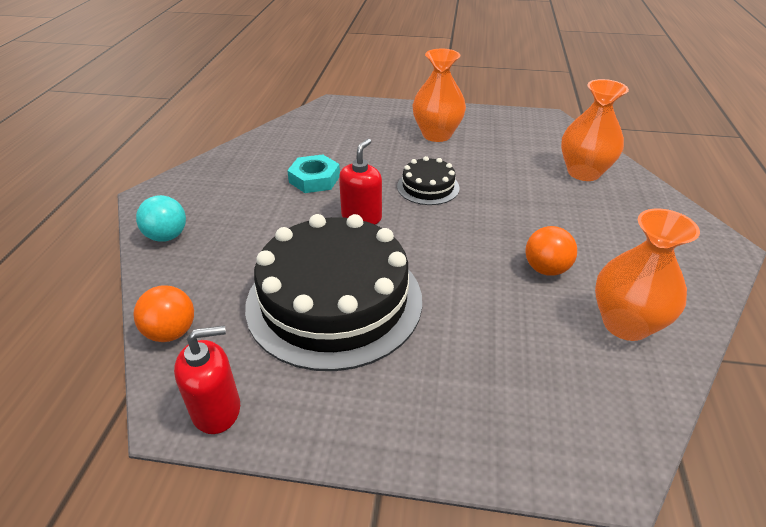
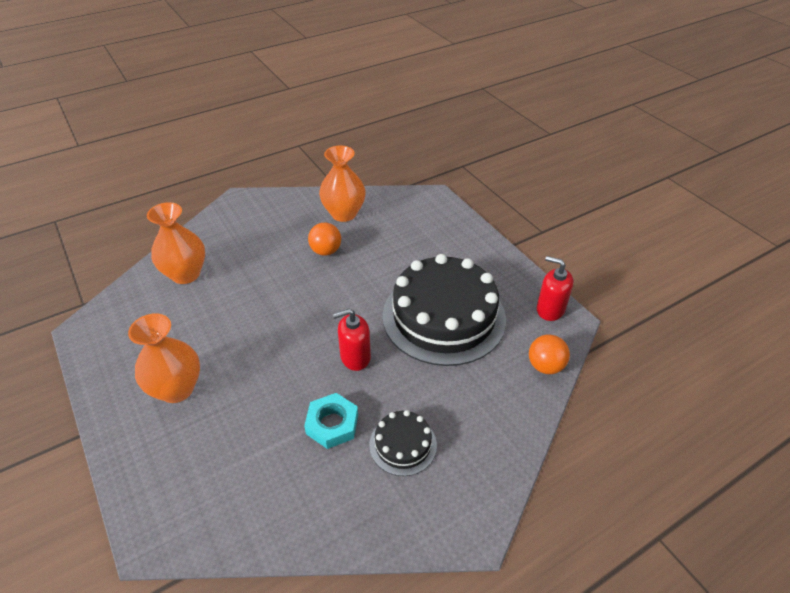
camera: 130 degrees left, 5 degrees up
turquoise ball [136,195,186,242] -> none
black cake [397,156,460,205] -> black cake moved to [369,410,437,476]

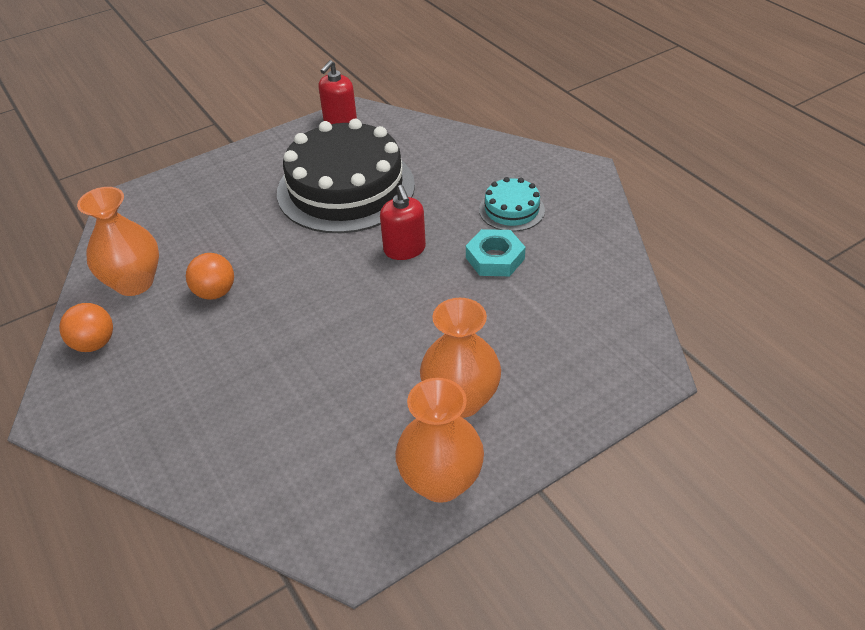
camera: 90 degrees left, 0 degrees up
orange vase [147,202,205,284] -> orange vase moved to [395,378,484,503]
black cake [369,410,437,476] -> turquoise cake [479,177,545,231]
orange ball [529,335,570,374] -> orange ball moved to [59,303,113,352]

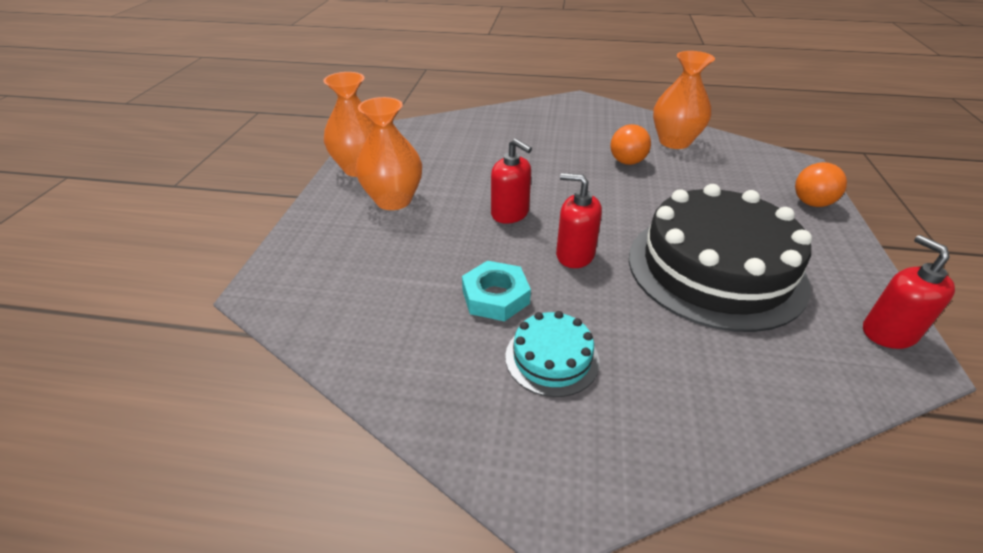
camera: 130 degrees right, 5 degrees down
orange ball [59,303,113,352] -> orange ball moved to [795,162,847,207]
none -> red soap dispenser [491,138,532,224]

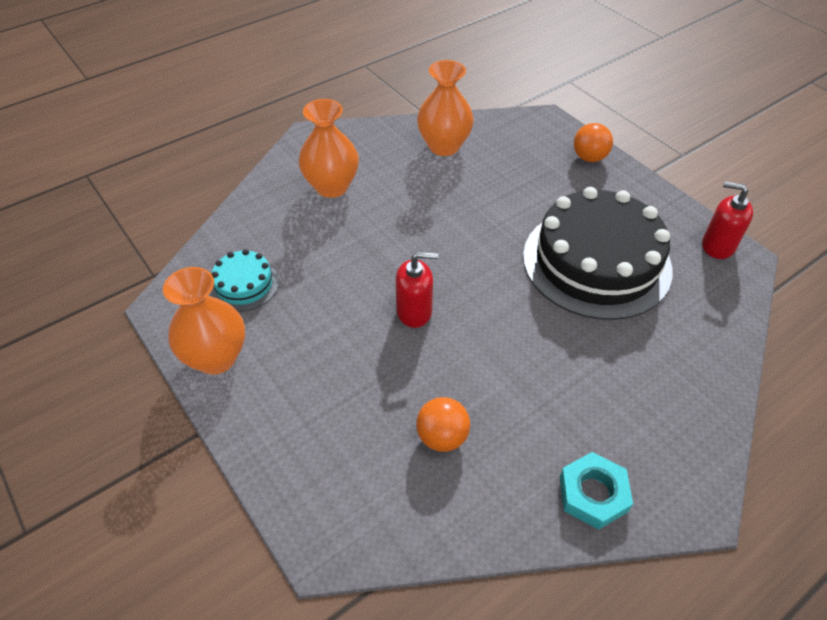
camera: 45 degrees left, 10 degrees up
orange vase [355,97,422,210] -> orange vase moved to [299,99,359,198]
turquoise nut [462,261,531,321] -> turquoise nut moved to [560,452,633,530]
turquoise cake [505,311,600,397] -> turquoise cake moved to [210,249,279,311]
red soap dispenser [556,173,602,268] -> none
orange ball [610,124,651,165] -> orange ball moved to [416,397,470,452]

